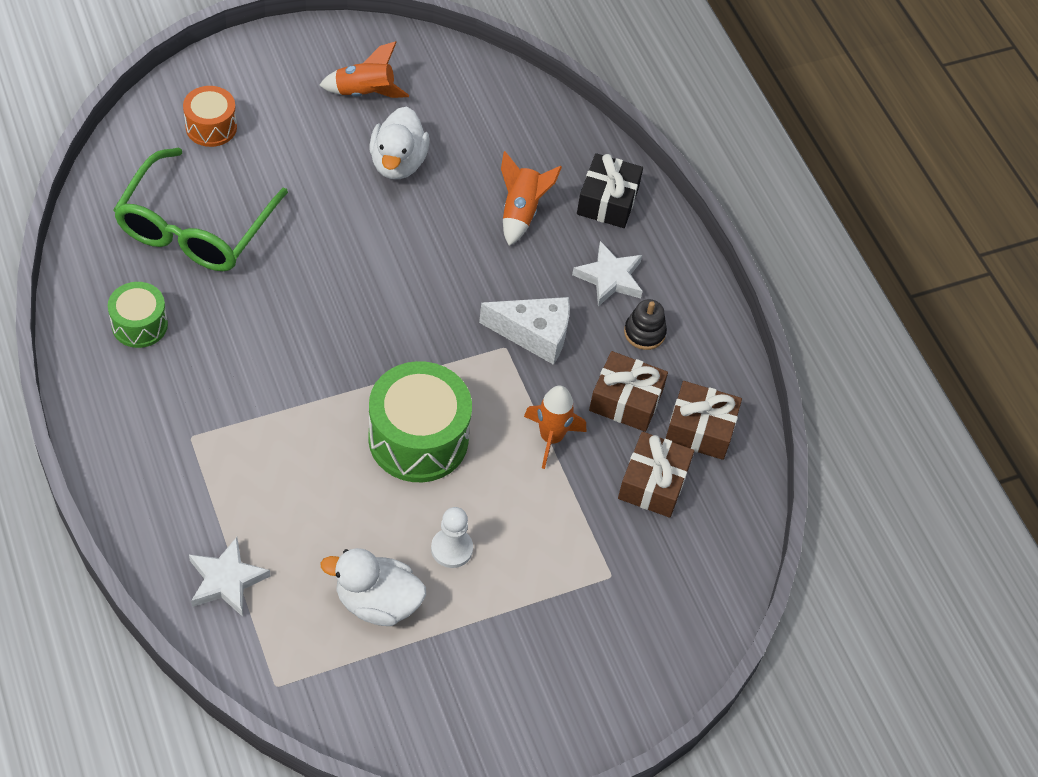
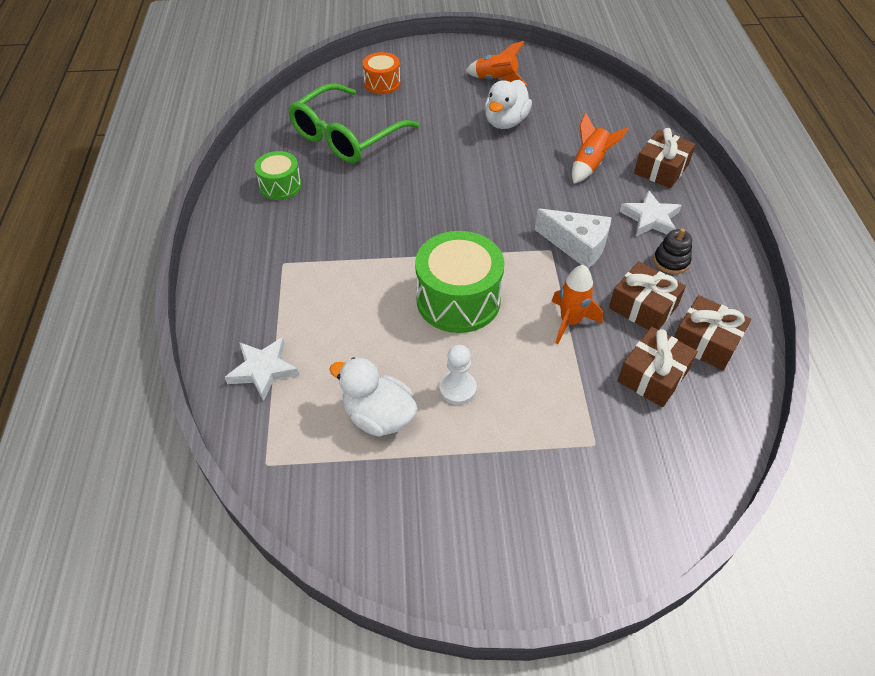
camera: 25 degrees right, 5 degrees down
black gift [577,153,643,228] -> brown gift [634,128,696,188]

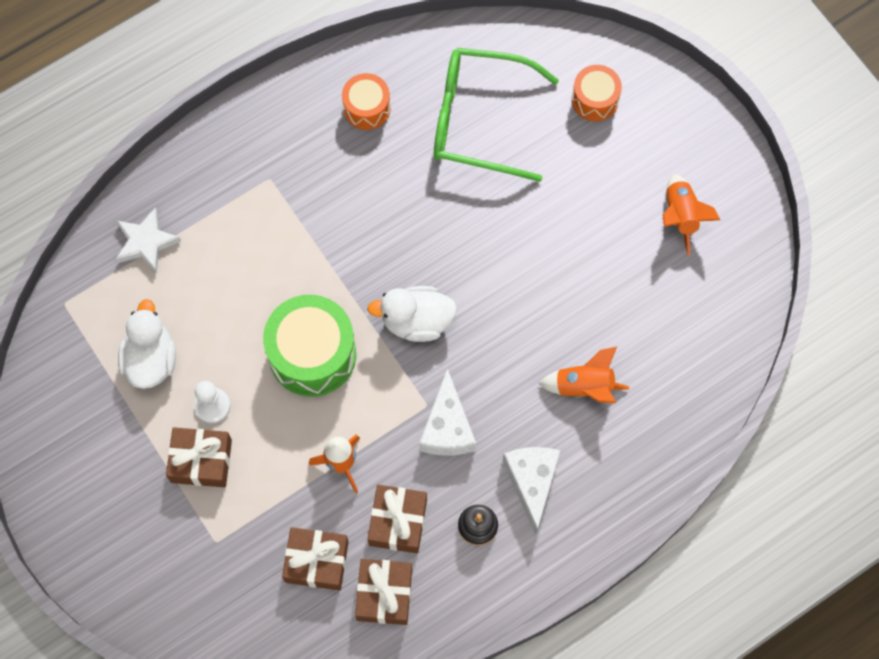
camera: 60 degrees right, 20 degrees up
green drum [254,151,302,200] -> orange drum [342,73,391,130]
white duck [485,80,532,129] -> white duck moved to [367,286,457,342]
white star [620,190,682,236] -> white cheese [503,447,560,535]
brown gift [634,128,696,188] -> brown gift moved to [166,427,232,487]

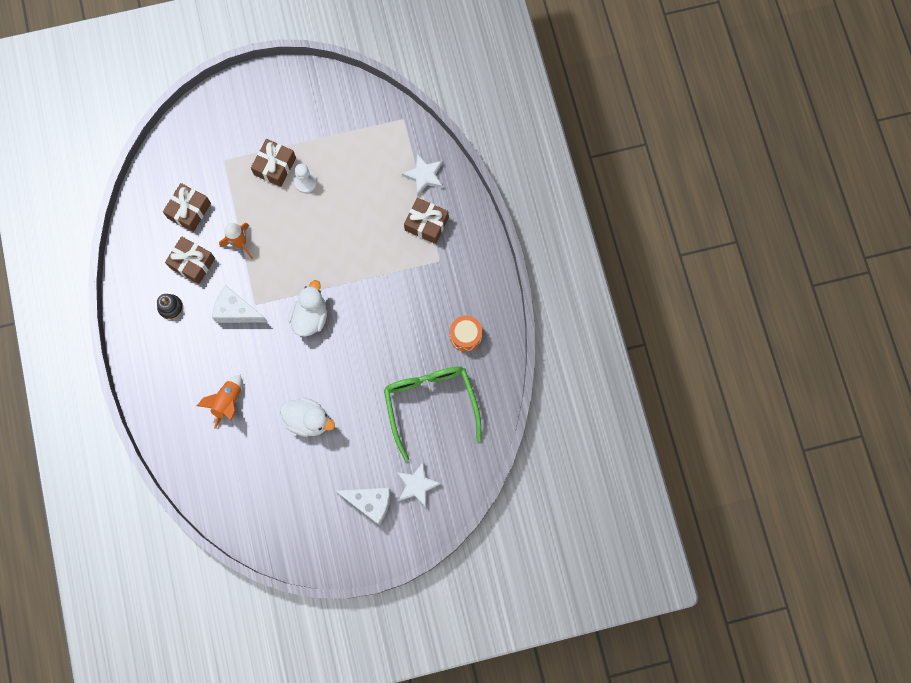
camera: 110 degrees right, 5 degrees up
white duck [118,299,176,389] -> white duck moved to [280,397,335,437]
green drum [263,295,356,397] -> none
brown gift [355,559,412,625] -> brown gift moved to [404,198,449,244]
green glasses [434,48,559,182] -> green glasses turned 45 degrees counterclockwise [384,366,482,461]
white cheese [503,447,560,535] -> white cheese moved to [336,488,391,525]
orange drum [572,65,622,121] -> white star [397,462,441,507]
orange rocket [662,174,720,255] -> none

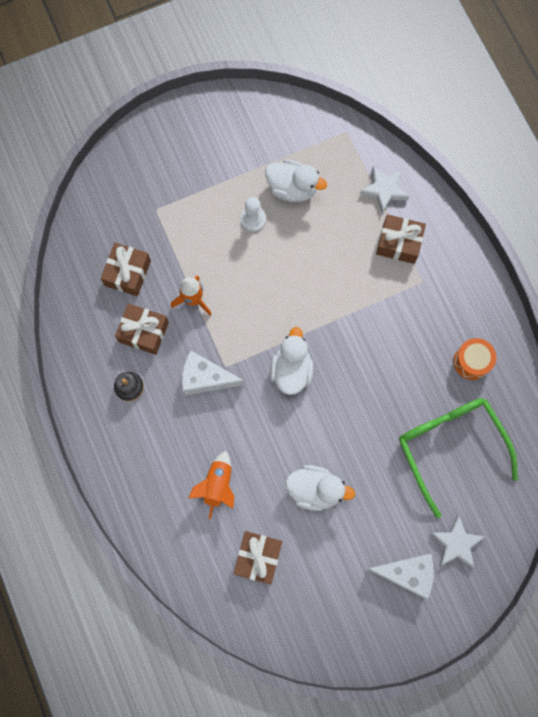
camera: 10 degrees left, 0 degrees up
brown gift [251,139,296,187] -> brown gift moved to [234,531,282,584]
none -> white duck [265,160,327,202]

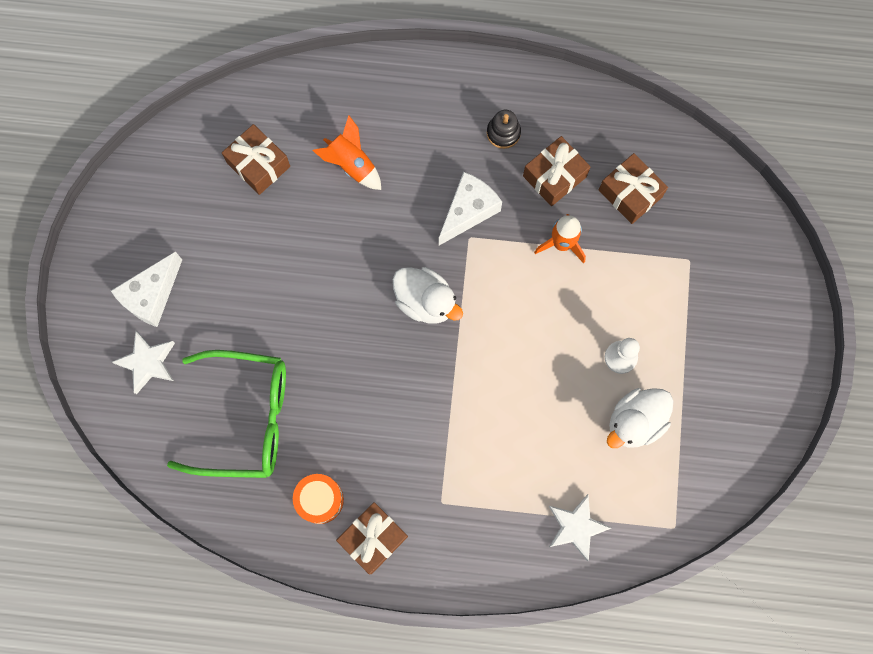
camera: 120 degrees right, 0 degrees up
white duck [285,465,355,511] -> none
brown gift [376,214,426,264] -> brown gift moved to [336,502,408,574]

